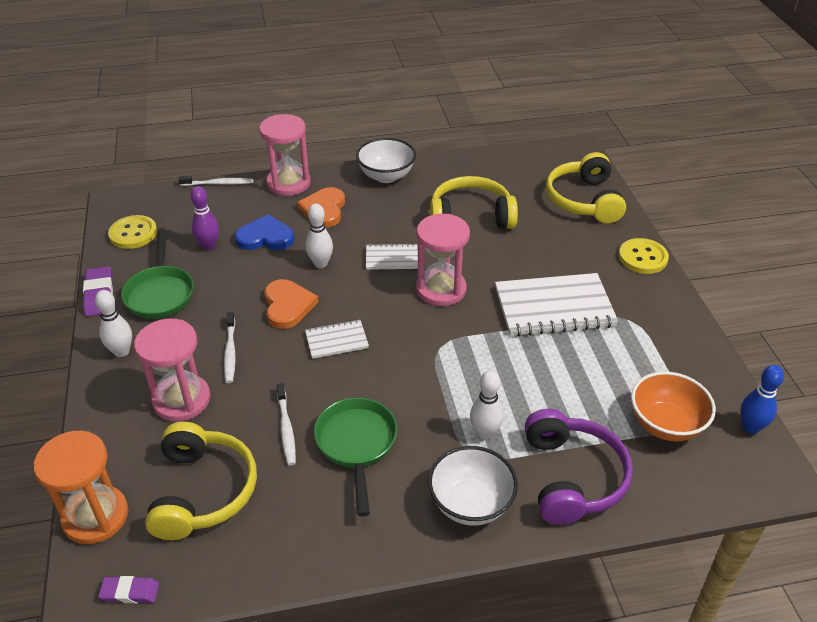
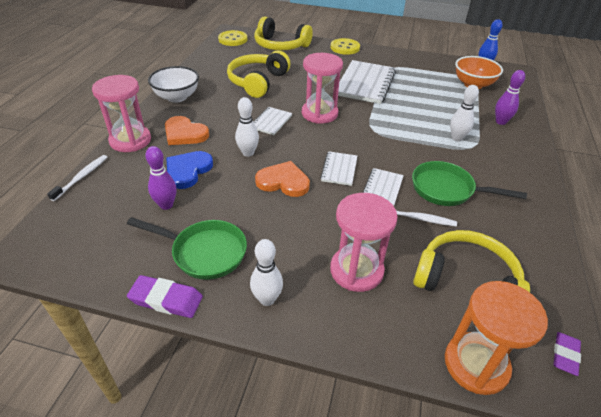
camera: 65 degrees left, 0 degrees up
yellow button [108,215,157,249] -> yellow button moved to [218,30,247,46]
white toothbrush [224,312,236,383] -> none
white bowl [428,446,518,526] -> none
purple headphones [525,409,633,525] -> purple bowling pin [495,70,525,125]
none -> white notebook [363,168,404,206]

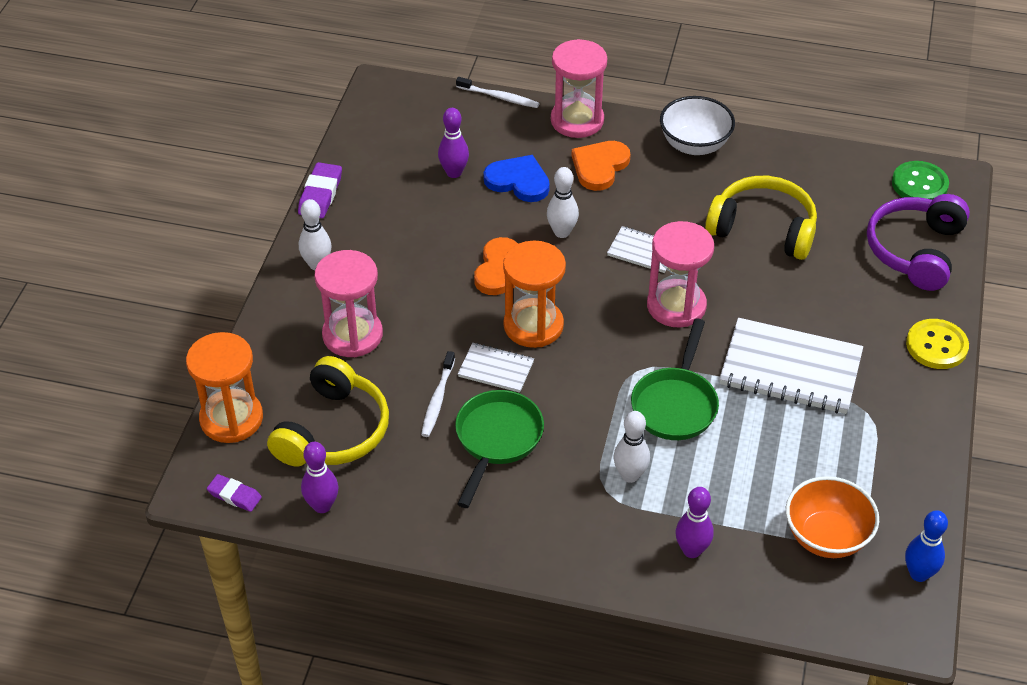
camera: 90 degrees right, 5 degrees up
green pan [127,217,247,280] -> green pan moved to [631,319,719,440]
yellow button [218,30,247,46] -> green button [892,161,949,200]
yellow headphones [254,16,313,50] -> purple headphones [867,194,970,291]
white notebook [320,151,357,186] -> orange hourglass [503,240,566,348]
none -> purple bowling pin [301,442,338,513]

